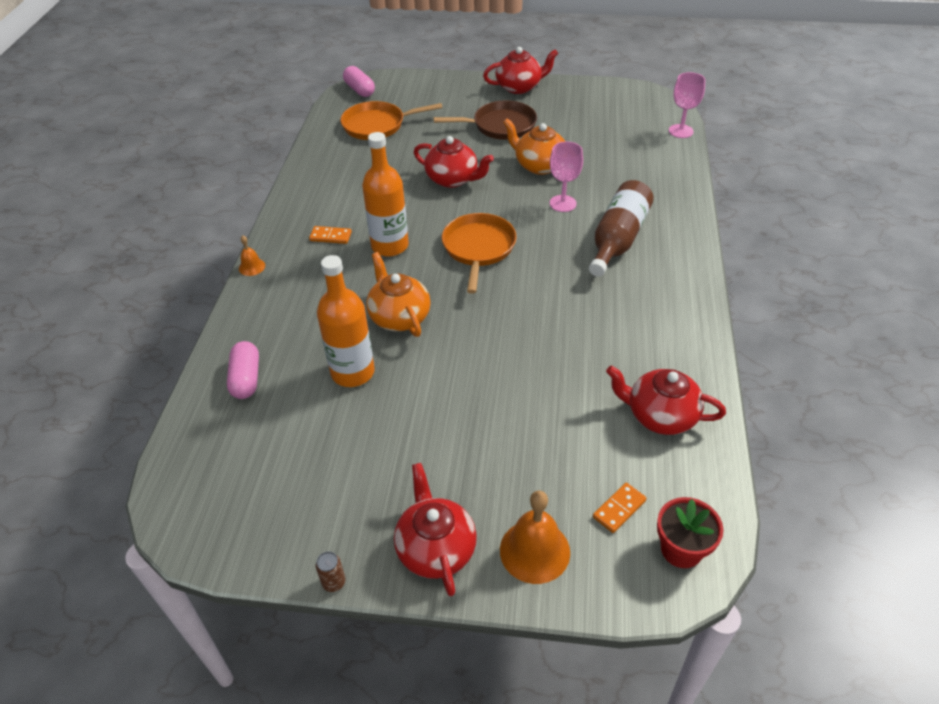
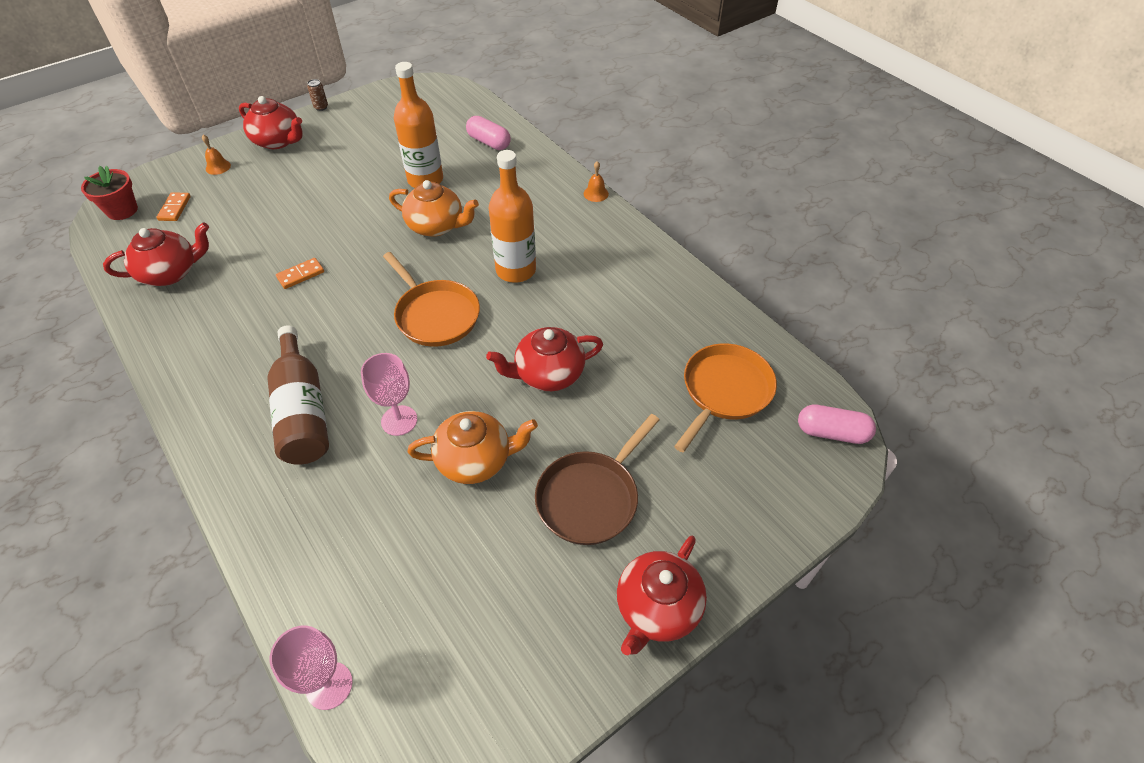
camera: 135 degrees right, 5 degrees up
orange domino [309,226,352,244] -> orange domino moved to [276,258,324,289]
orange bell [500,491,570,584] -> orange bell [202,135,231,175], size x0.52

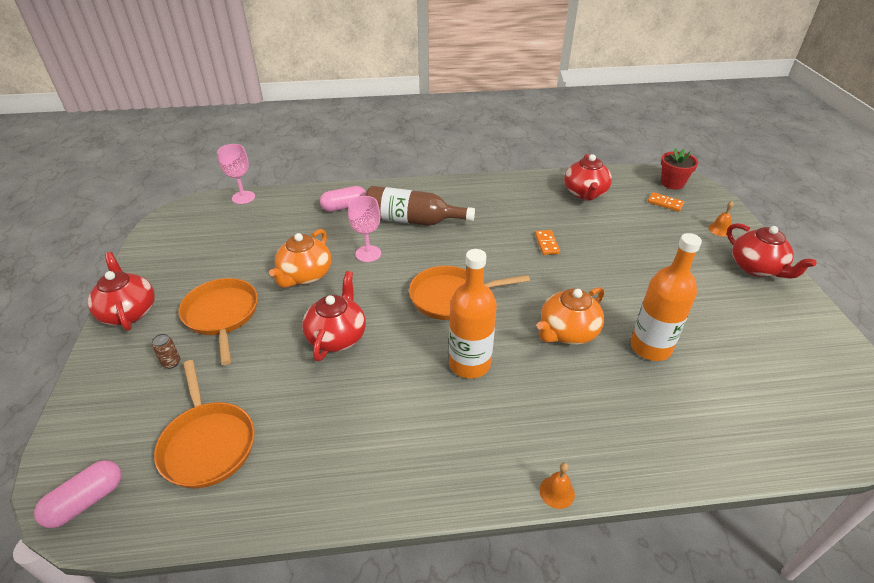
camera: 120 degrees right, 10 degrees down
red teapot [239,96,303,149] -> red teapot turned 90 degrees counterclockwise [727,223,817,279]
brown can [307,79,328,111] -> brown can moved to [152,334,180,369]
pink capsule [466,116,511,150] -> pink capsule moved to [320,186,366,212]
brown pan [535,414,660,545] -> orange pan [178,278,258,365]

